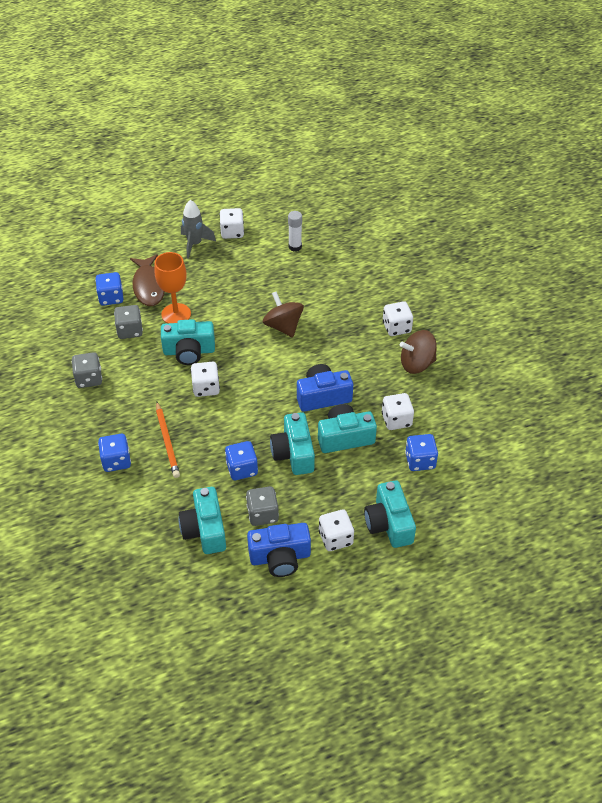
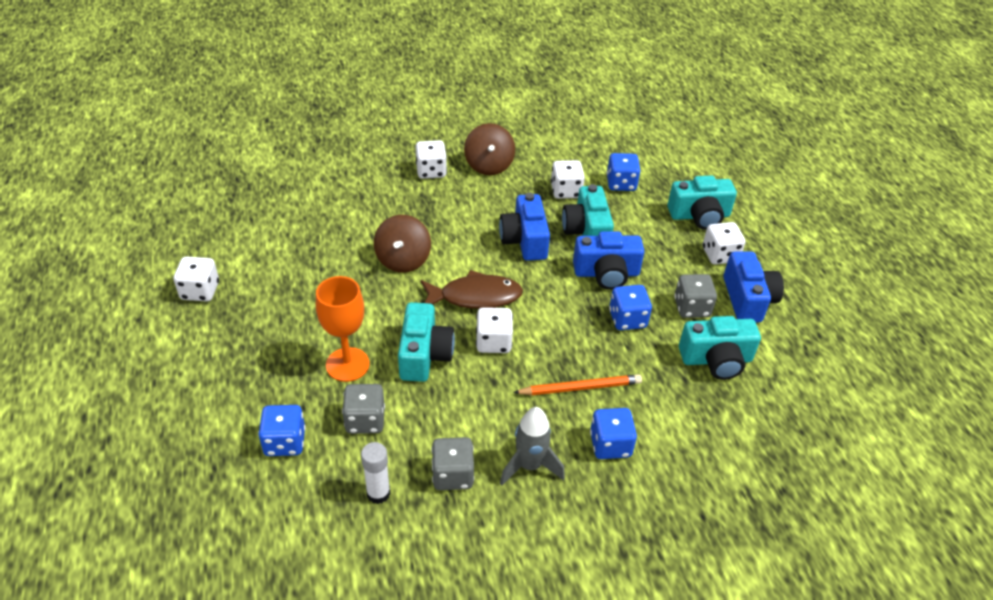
camera: 85 degrees left, 5 degrees down
brown fish [130,254,165,306] -> brown fish moved to [421,270,523,309]
grey rocket [181,200,216,259] -> grey rocket moved to [500,407,565,485]
brown spinning top [263,291,304,338] -> brown spinning top turned 60 degrees counterclockwise [374,215,431,273]
turquoise camera [270,412,315,475] -> blue camera [573,232,645,290]
white glue stick [288,211,302,252] -> white glue stick moved to [361,442,390,504]

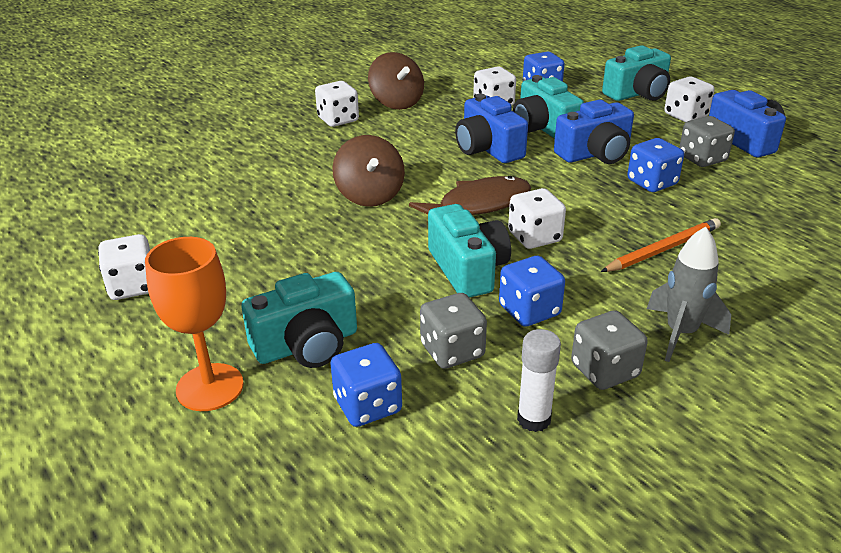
camera: 20 degrees left, 10 degrees down
orange goblet [316,276,370,382] -> orange goblet moved to [145,237,244,411]
blue dice [590,408,637,459] -> blue dice moved to [499,256,565,327]
turquoise camera [679,316,761,380] -> turquoise camera moved to [241,272,357,368]

